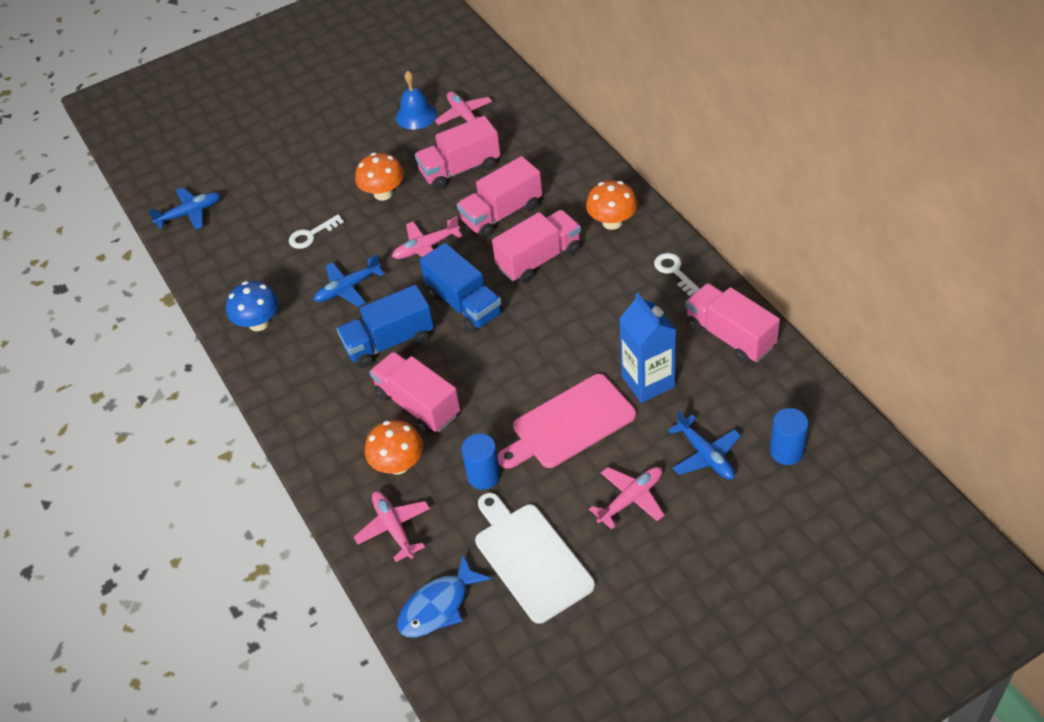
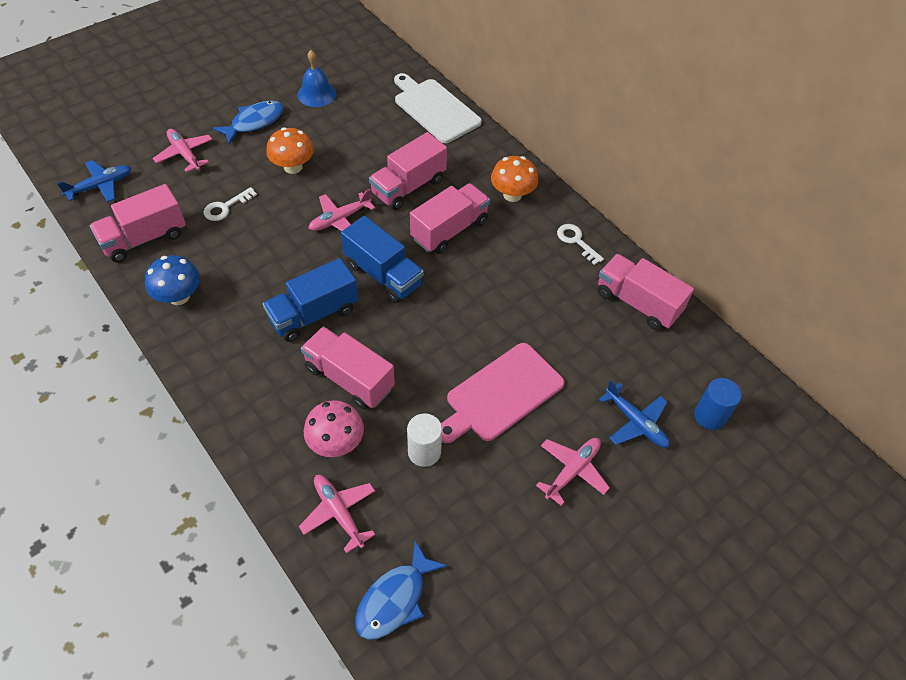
camera: 15 degrees left, 5 degrees up
blue plane [314,254,384,307] -> none
orange mushroom [365,420,423,475] -> pink mushroom [304,400,364,457]
pink truck [415,116,501,190] -> pink truck moved to [90,184,186,262]
pink plane [435,91,492,125] -> pink plane moved to [153,129,212,172]
blue cylinder [461,433,501,490] -> white cylinder [407,413,442,467]
white cutting board [475,493,595,624] -> white cutting board moved to [394,73,482,143]
blue carton [619,293,676,403] -> none
none -> blue fish [213,101,284,144]

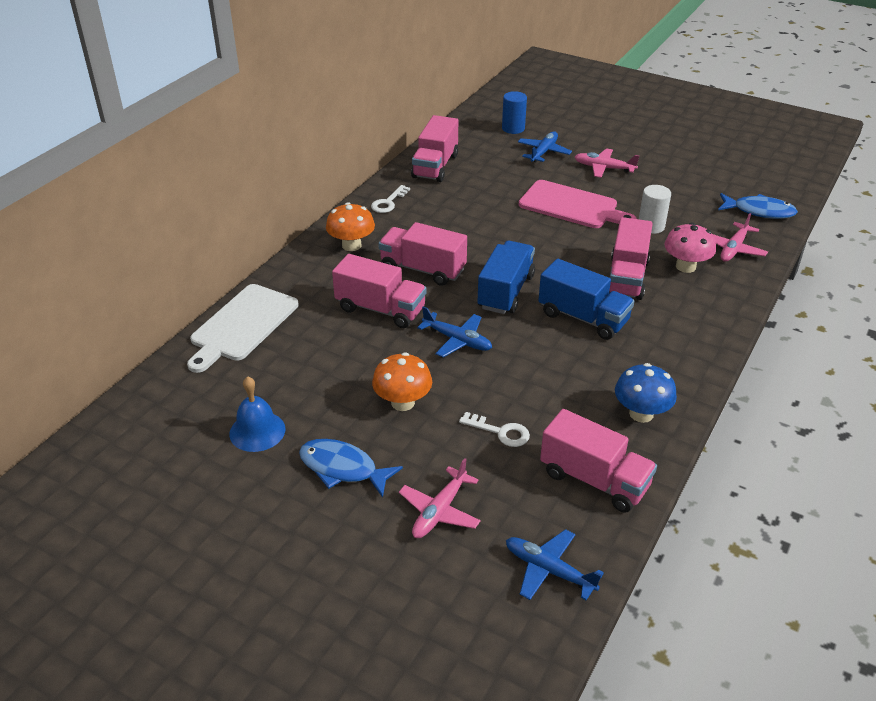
camera: 110 degrees left, 15 degrees down
pink plane [308,189,375,231] -> blue plane [417,306,492,357]

